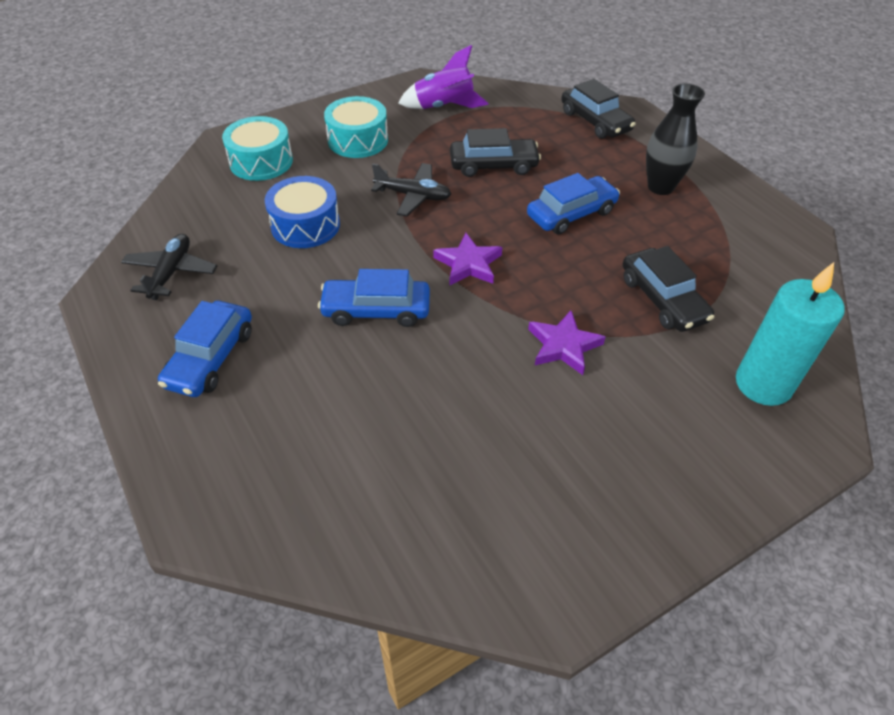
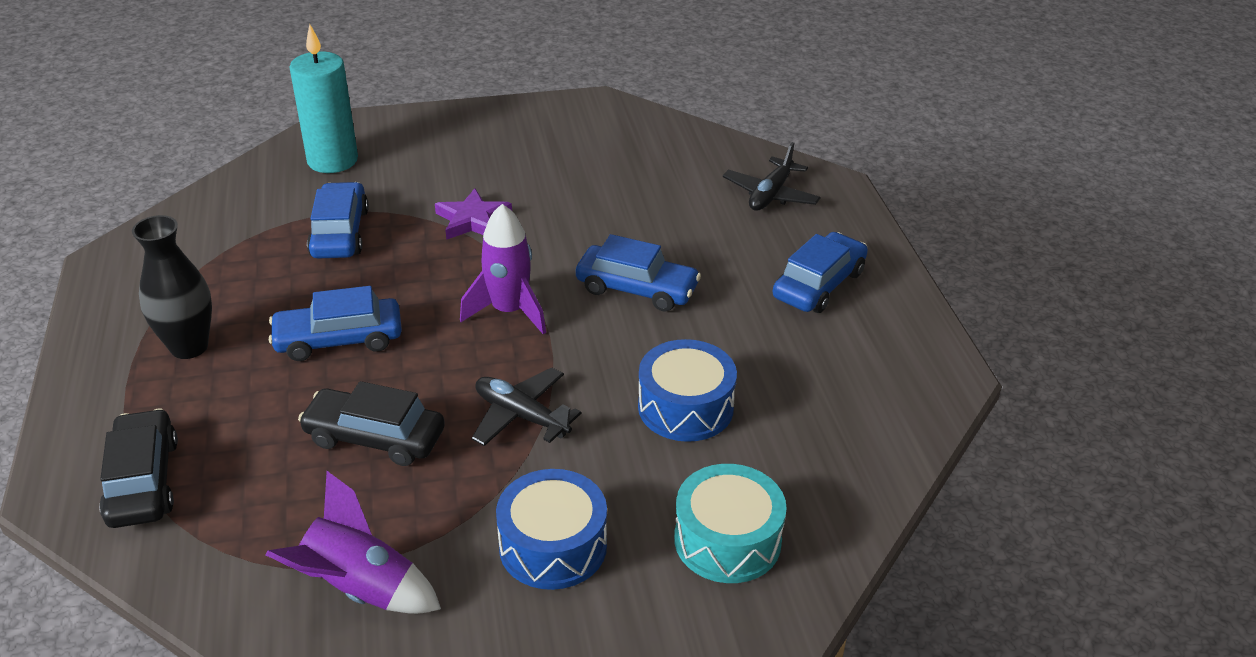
camera: 160 degrees left, 10 degrees down
black plane [121,234,217,300] -> black plane moved to [723,142,821,211]
turquoise drum [324,96,388,158] -> blue drum [496,469,607,590]
purple star [433,233,502,286] -> purple rocket [460,204,546,334]
black car [623,246,714,332] -> blue car [307,182,369,258]

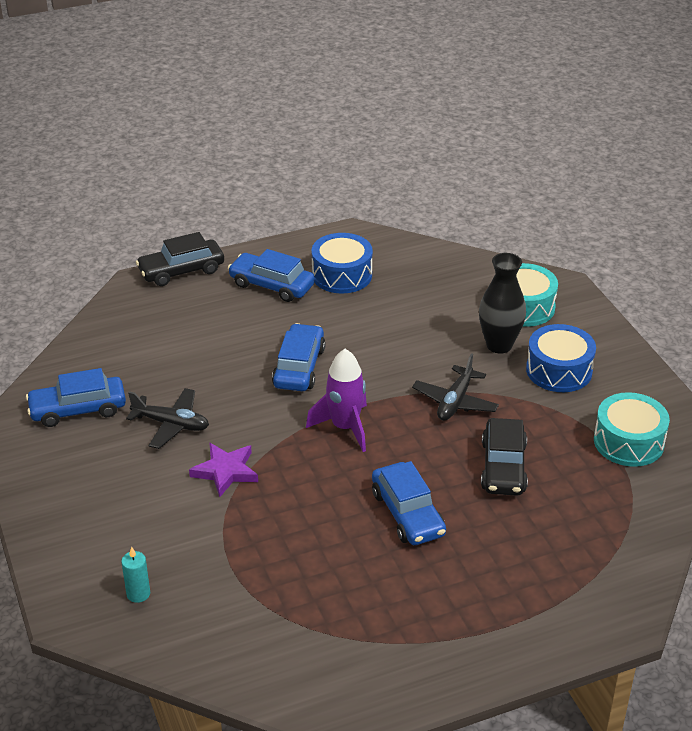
camera: 100 degrees left, 0 degrees up
black car [99,408,178,528] -> black car moved to [136,232,224,286]
black vase [132,215,212,359] -> black vase moved to [479,253,526,354]
purple rocket [266,471,441,614] -> turquoise drum [594,392,670,467]
turquoise candle [289,24,358,173] -> turquoise candle [121,547,150,603], size x0.45
blue car [307,182,369,258] -> blue car moved to [26,368,126,427]
blue drum [638,339,737,442] -> blue drum moved to [311,233,373,294]
black plane [723,142,821,211] -> black plane moved to [126,388,209,449]

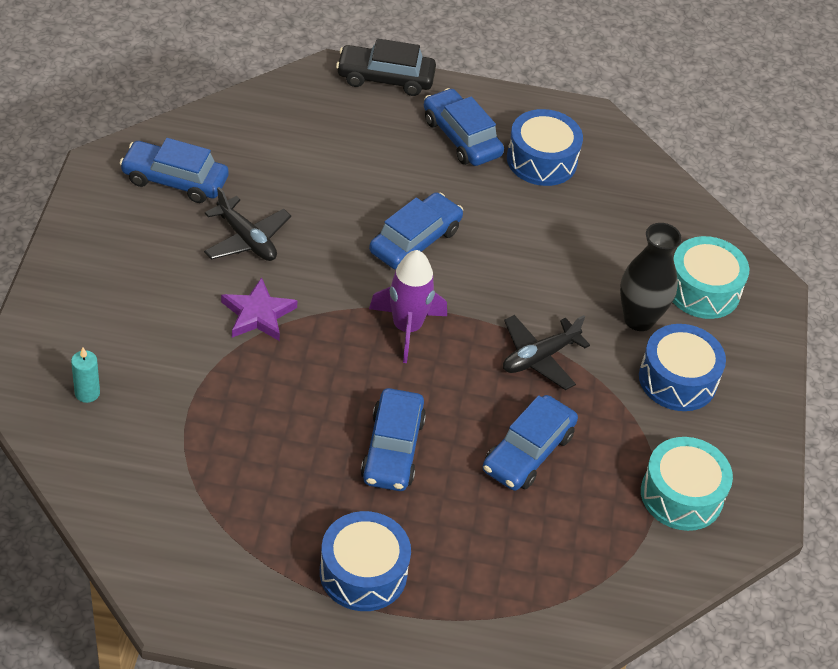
camera: 25 degrees right, 10 degrees up
black car [481,418,528,496] -> blue car [483,395,578,491]
none -> blue drum [320,511,411,611]

